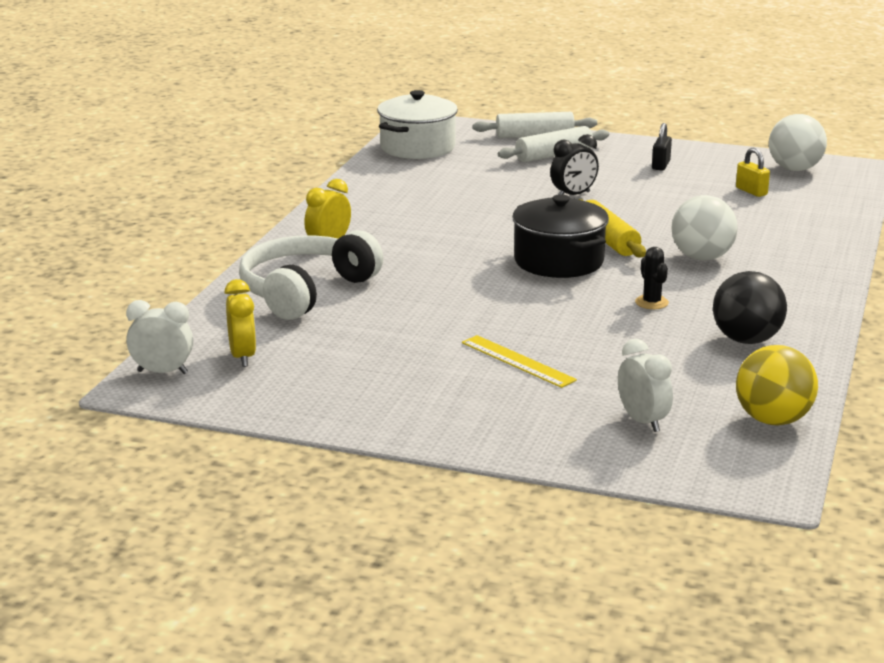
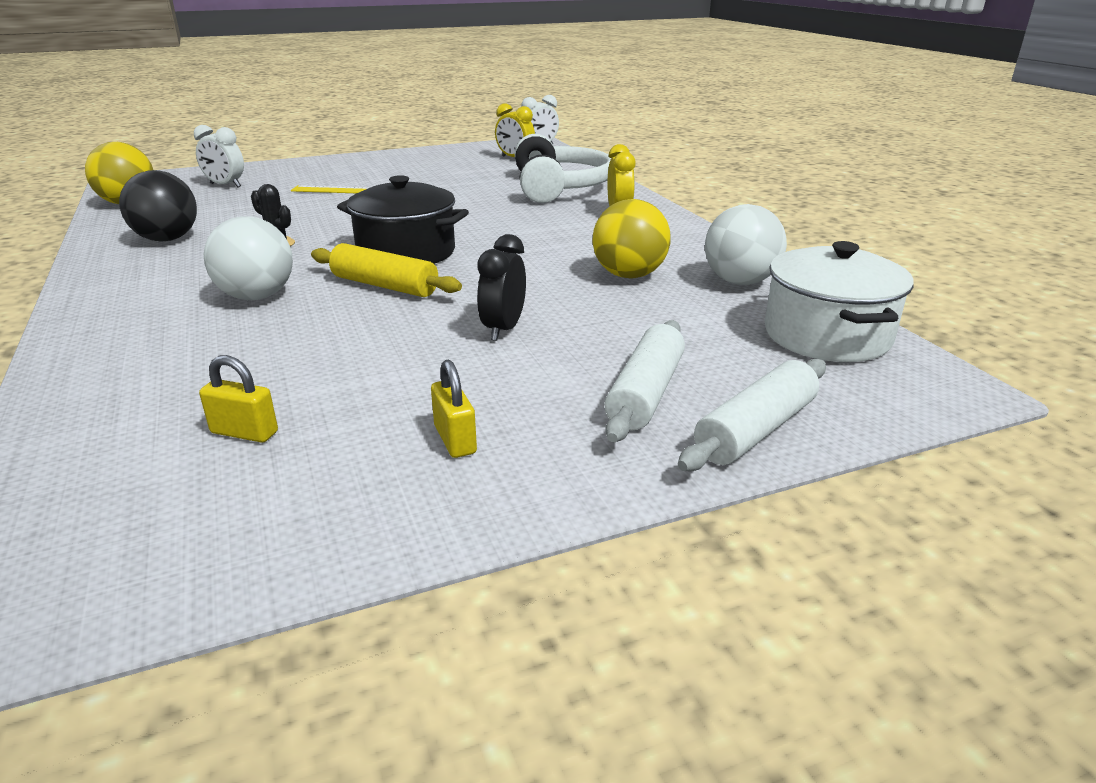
camera: 140 degrees right, 5 degrees up
black padlock [652,123,672,170] -> yellow padlock [431,359,477,458]
white ball [769,114,827,171] -> white ball moved to [705,204,787,285]
none -> yellow ball [592,199,670,278]

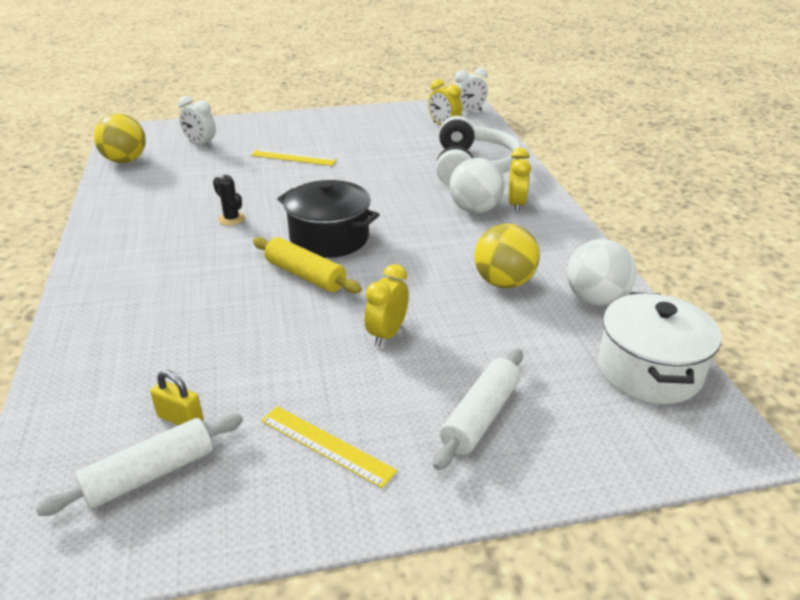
camera: 10 degrees right, 5 degrees up
black ball [119,170,197,242] -> none
white ball [204,216,293,300] -> white ball moved to [450,158,505,213]
yellow padlock [431,359,477,458] -> yellow ruler [261,406,398,488]
black clock [477,234,526,341] -> yellow clock [364,264,409,347]
white rolling pin [678,359,826,471] -> white rolling pin moved to [35,414,243,516]

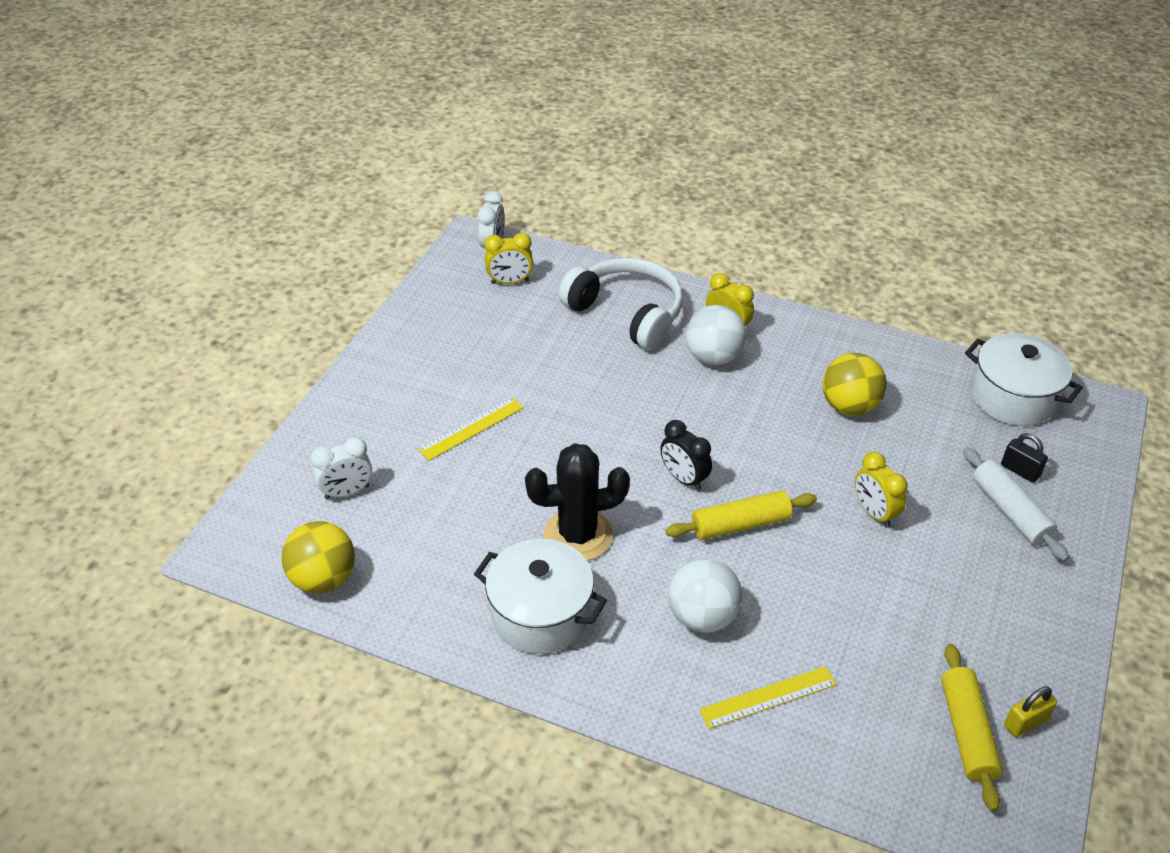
camera: 55 degrees left, 10 degrees up
white rolling pin [35,414,243,516] -> yellow rolling pin [941,644,1003,812]
yellow padlock [150,370,203,425] -> yellow padlock moved to [1004,686,1057,737]
black cactus [213,175,245,226] -> black cactus [525,443,630,561], size x2.09
yellow ruler [261,406,398,488] -> yellow ruler moved to [700,666,837,729]
black pot [277,180,380,258] -> black clock [660,420,712,491]
white ball [567,239,636,306] -> white ball moved to [668,558,743,632]
none -> white pot [474,539,607,654]
none -> black padlock [1001,433,1048,483]

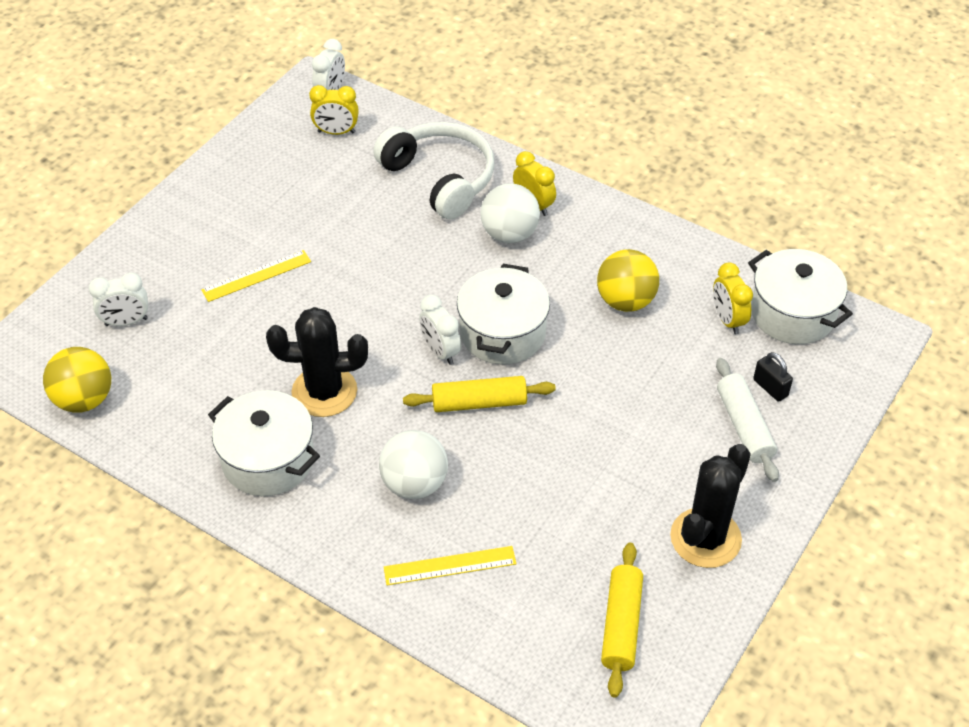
camera: 10 degrees right, 5 degrees up
black clock [660,420,712,491] -> white clock [419,295,461,365]
yellow clock [855,452,908,528] -> yellow clock moved to [713,262,753,334]
yellow padlock [1004,686,1057,737] -> none
none -> white pot [457,264,550,365]
none -> black cactus [670,444,751,568]

